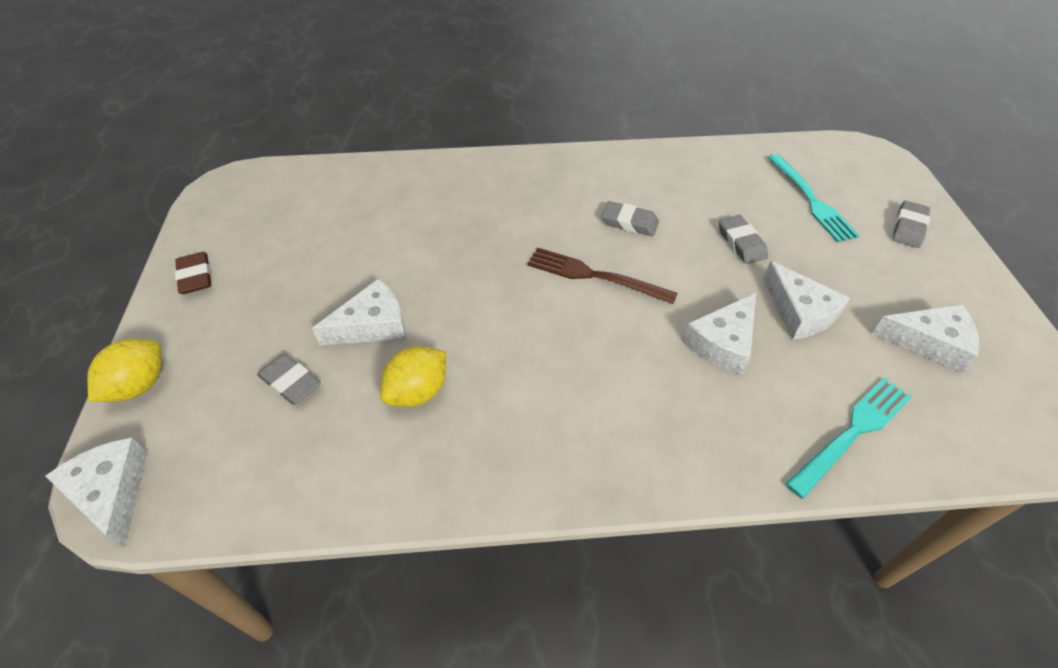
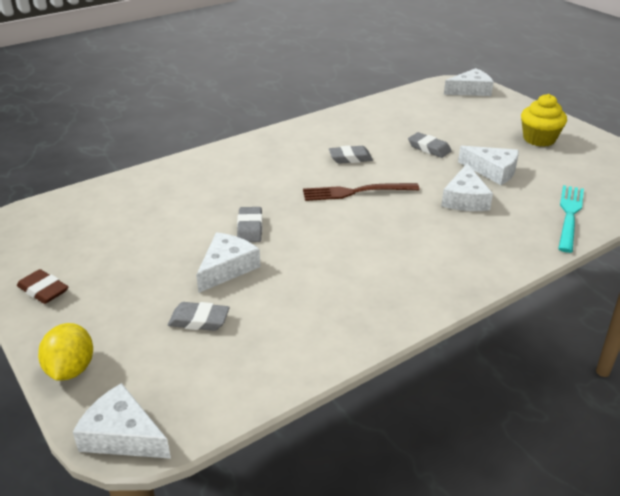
camera: 30 degrees left, 15 degrees down
yellow lemon [380,346,446,407] -> none
turquoise fork [767,154,859,242] -> none
white cheese [872,304,979,373] -> white cheese moved to [444,68,494,96]
grey eraser [892,201,930,248] -> grey eraser moved to [237,207,262,242]
none -> yellow cupcake [521,94,567,147]

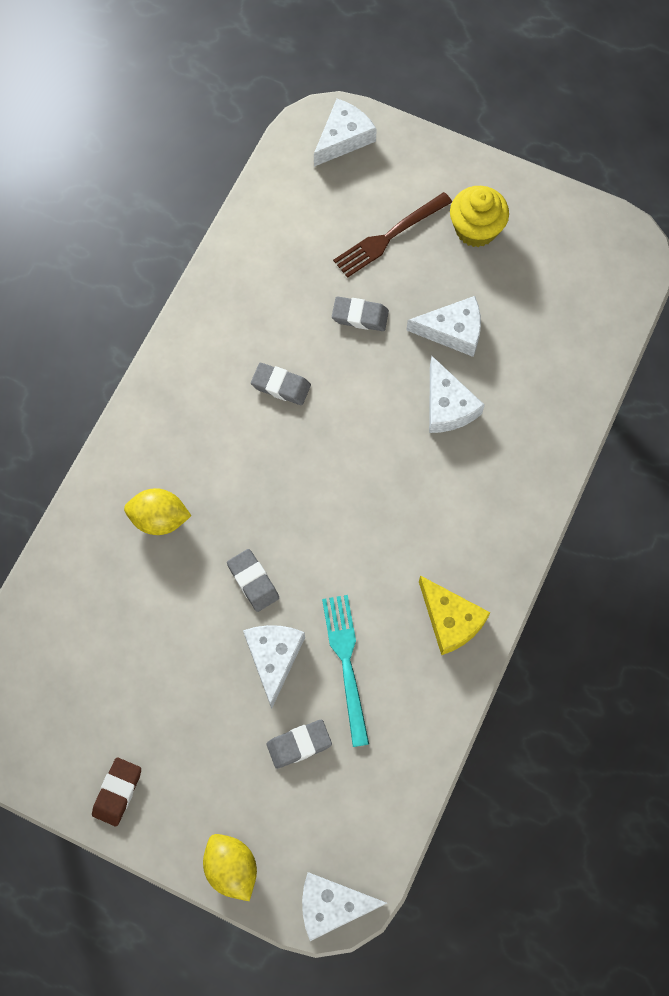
camera: 30 degrees left, 35 degrees up
brown eraser [17,269,68,304] -> brown eraser turned 75 degrees counterclockwise [92,757,141,826]
brown fork [303,183,419,201] -> brown fork moved to [333,192,452,278]
grey eraser [329,146,373,164] -> grey eraser turned 60 degrees clockwise [251,363,311,405]
turquoise fork [558,185,584,253] -> turquoise fork moved to [322,595,369,747]
none -> yellow lemon [124,488,191,535]
none -> yellow cheese [419,575,490,655]

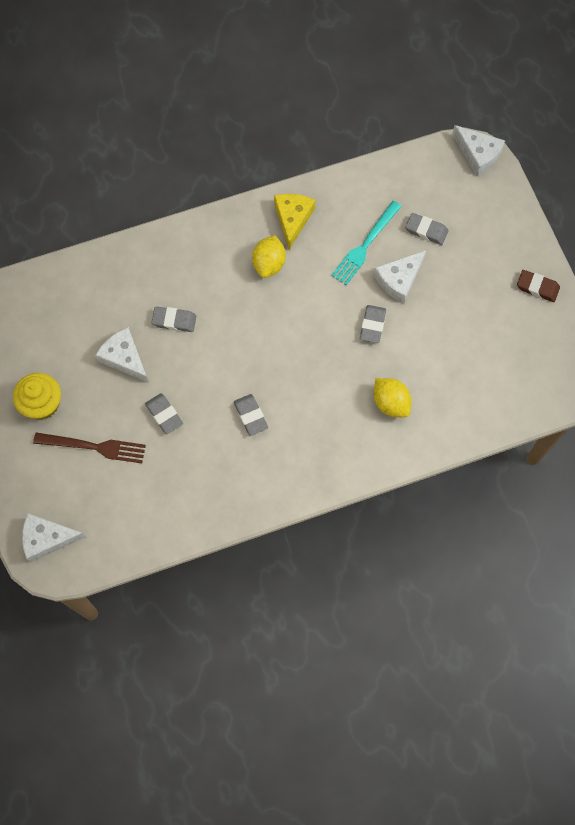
camera: 135 degrees left, 0 degrees up
brown eraser [92,757,141,826] -> brown eraser turned 45 degrees clockwise [517,270,560,302]
yellow lemon [203,834,257,901] -> yellow lemon moved to [252,235,286,278]
white cheese [429,356,485,433] -> grey eraser [151,306,196,332]

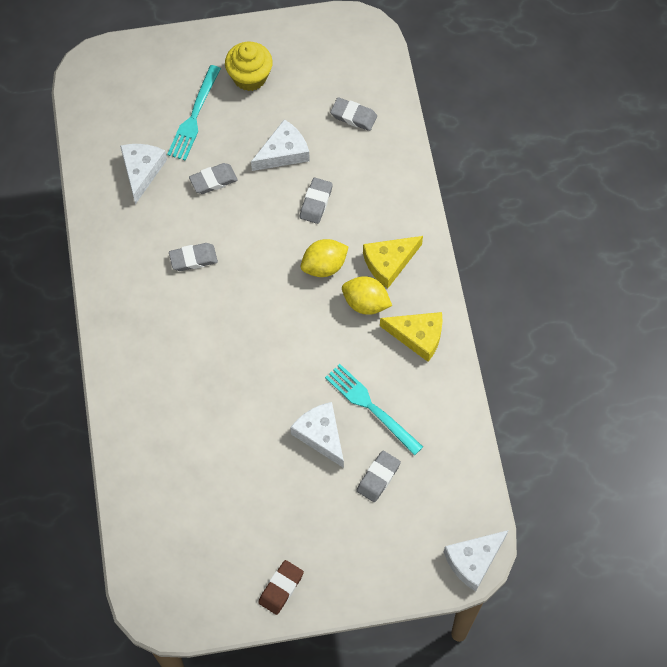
camera: 100 degrees right, 5 degrees down
white cheese [22,513,86,562] -> white cheese moved to [120,144,167,204]
brown fork [33,432,146,463] -> turquoise fork [167,65,221,161]
grey eraser [360,305,386,343] -> grey eraser moved to [330,97,377,131]
yellow lemon [374,378,412,417] -> yellow lemon moved to [301,239,349,277]
none -> yellow cheese [363,236,423,288]

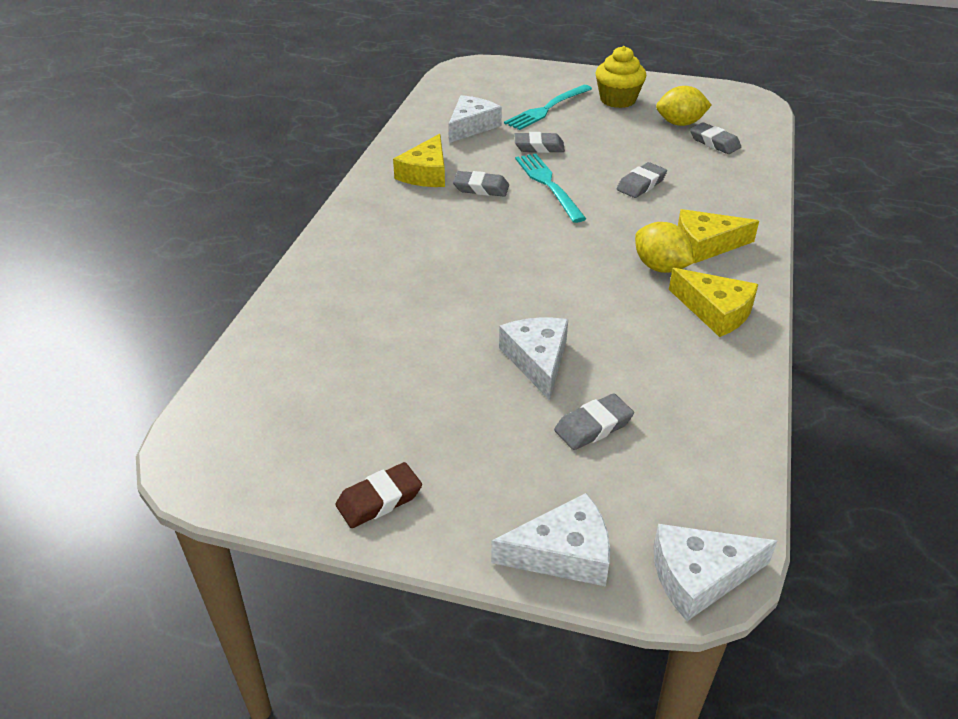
camera: 25 degrees right, 25 degrees down
white cheese [251,119,310,171] -> white cheese moved to [491,493,610,587]
yellow lemon [301,239,349,277] -> yellow lemon moved to [656,86,712,126]
turquoise fork [325,364,423,455] -> turquoise fork moved to [515,154,586,223]
none -> yellow cheese [393,134,445,187]

